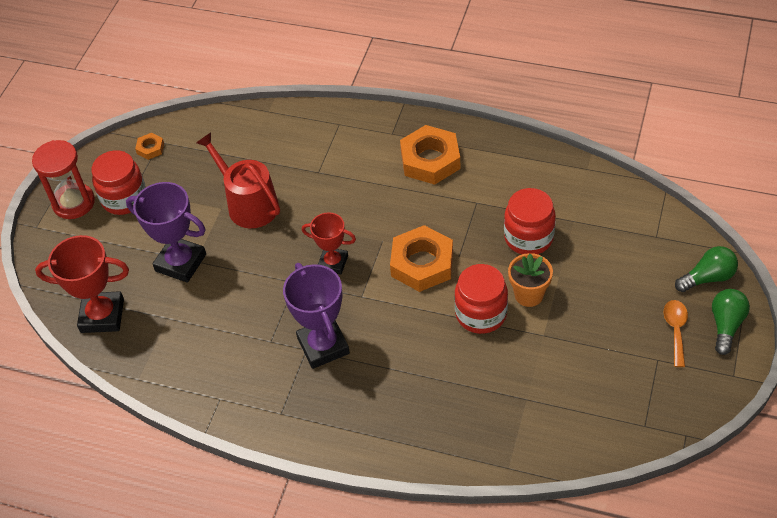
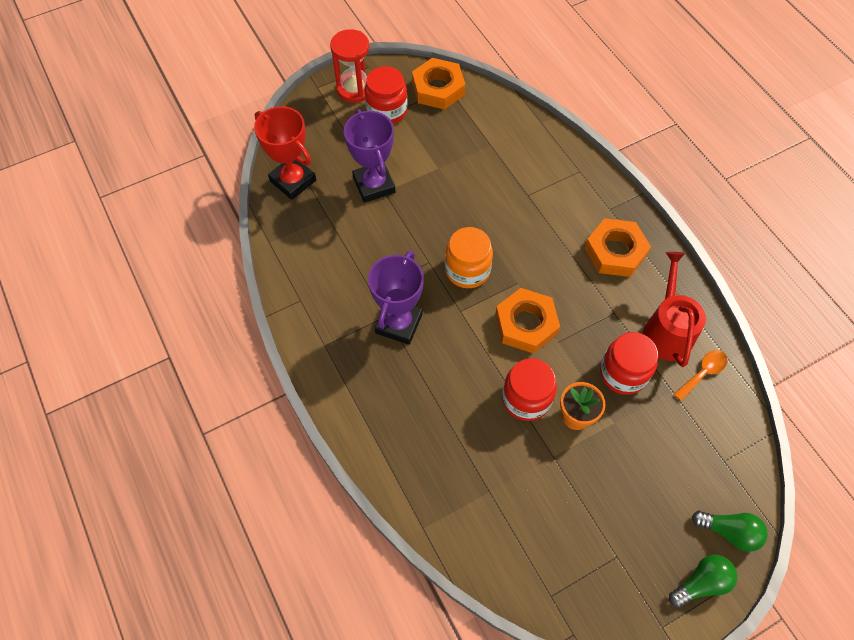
camera: 40 degrees right, 10 degrees up
orange nut [135,133,164,160] -> orange nut [412,58,466,110], size x2.15
red watering can [196,132,280,228] -> red watering can moved to [643,252,706,367]
red trophy [302,212,356,275] -> orange jar [445,227,493,288]
orange spoon [664,300,688,367] -> orange spoon moved to [674,350,728,401]

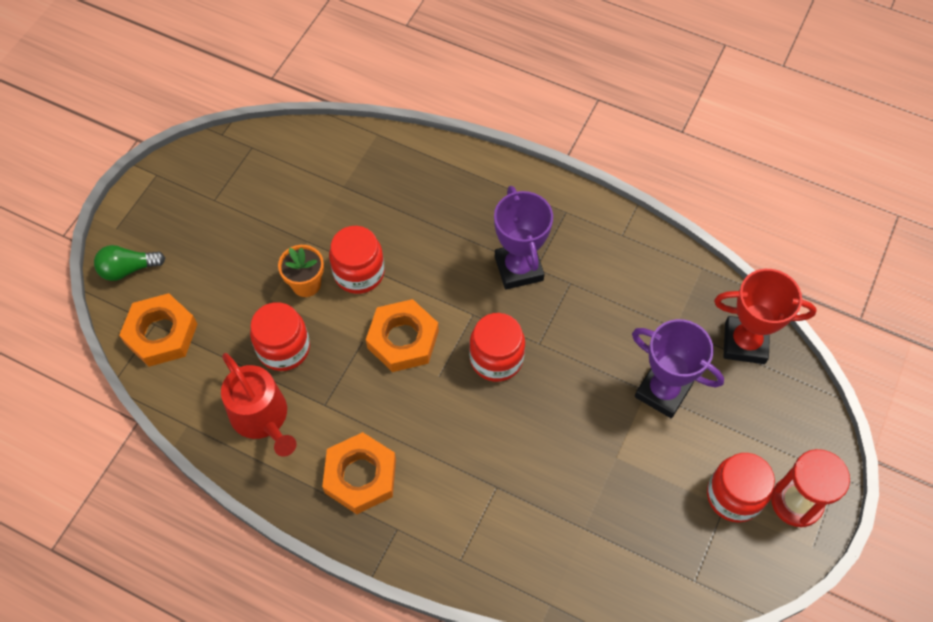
camera: 145 degrees right, 0 degrees up
orange nut [412,58,466,110] -> orange nut moved to [119,293,197,367]
orange jar [445,227,493,288] -> red jar [469,313,525,382]
green light bulb [669,555,737,608] -> none
orange spoon [674,350,728,401] -> none

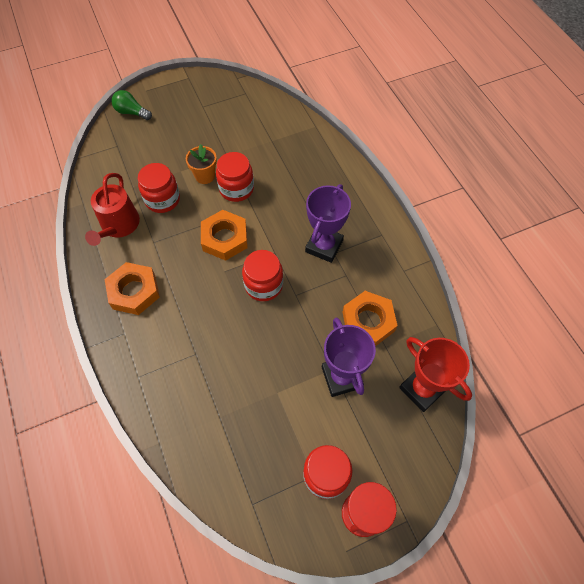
camera: 40 degrees right, 0 degrees up
orange nut [119,293,197,367] -> orange nut moved to [343,291,398,346]

